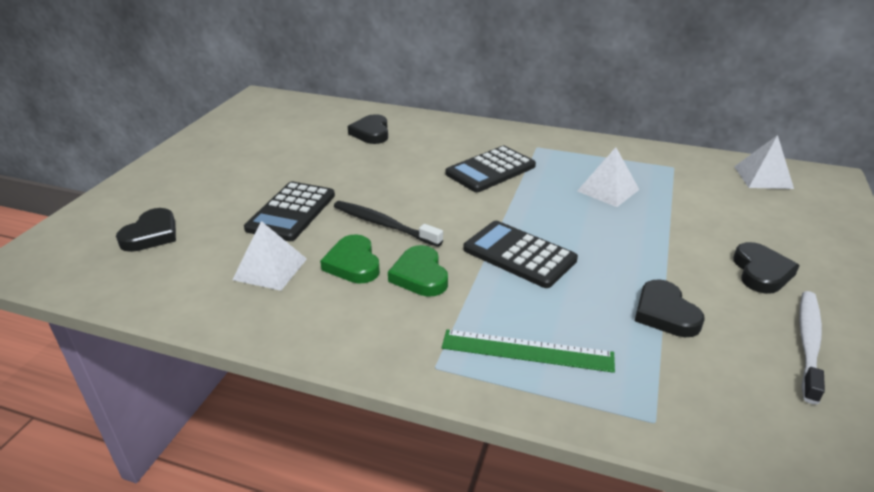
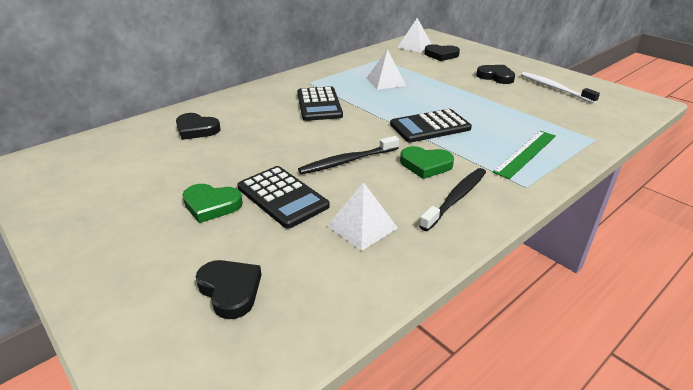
camera: 60 degrees left, 0 degrees up
green heart [320,234,380,284] -> green heart moved to [182,184,243,223]
black heart [635,279,705,337] -> black heart moved to [424,44,460,61]
none -> black toothbrush [419,168,486,231]

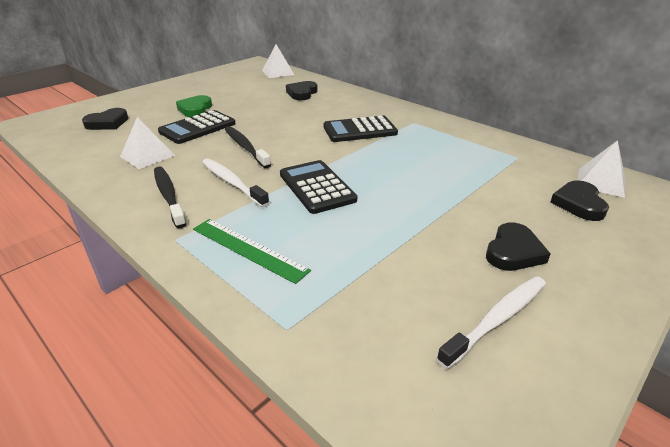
camera: 85 degrees right, 0 degrees up
white pyramid [367,49,406,90] -> white pyramid moved to [262,44,294,78]
green heart [400,146,454,179] -> white toothbrush [202,158,270,207]
black toothbrush [419,168,486,231] -> black toothbrush turned 150 degrees counterclockwise [154,166,186,228]

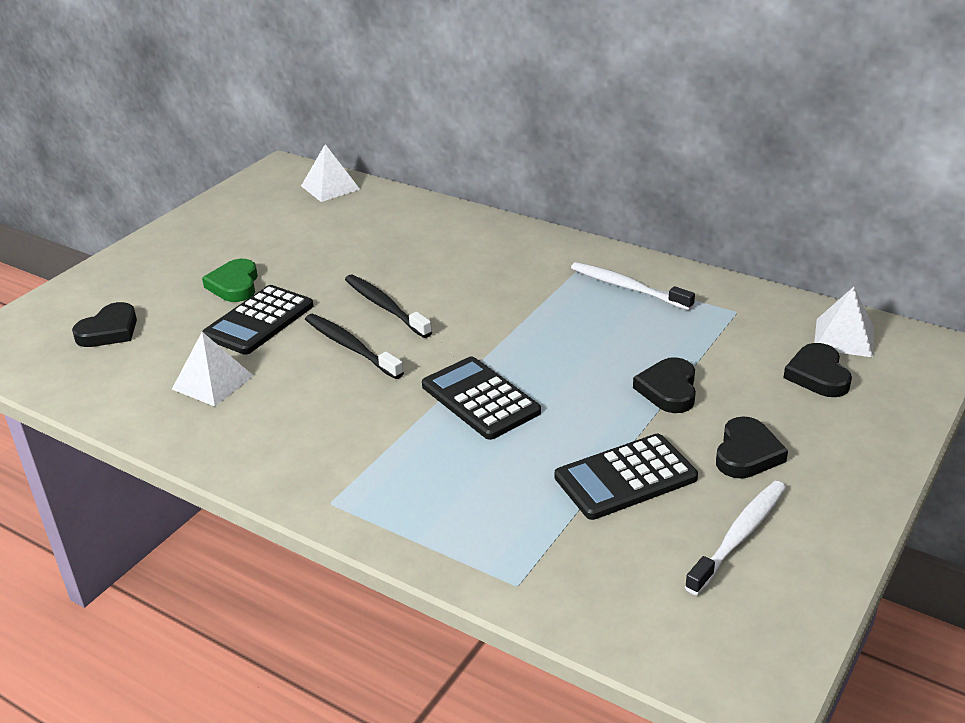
camera: 10 degrees left, 0 degrees up
black toothbrush [154,166,186,228] -> black toothbrush moved to [345,275,432,338]
green ruler [193,219,311,284] -> none
white toothbrush [202,158,270,207] -> white toothbrush moved to [571,262,695,310]
black heart [286,81,318,100] -> black heart moved to [633,357,696,413]
black calculator [323,116,398,142] -> black calculator moved to [555,434,698,520]

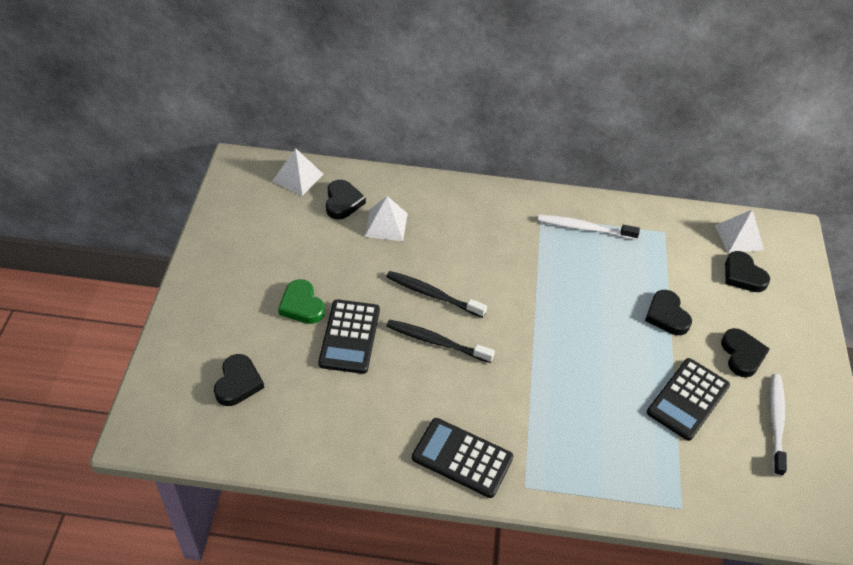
camera: 30 degrees left, 15 degrees up
white pyramid [172,332,253,406] -> white pyramid moved to [365,196,408,241]
black calculator [422,356,541,440] -> black calculator moved to [412,418,513,498]
none -> black heart [326,180,366,220]

